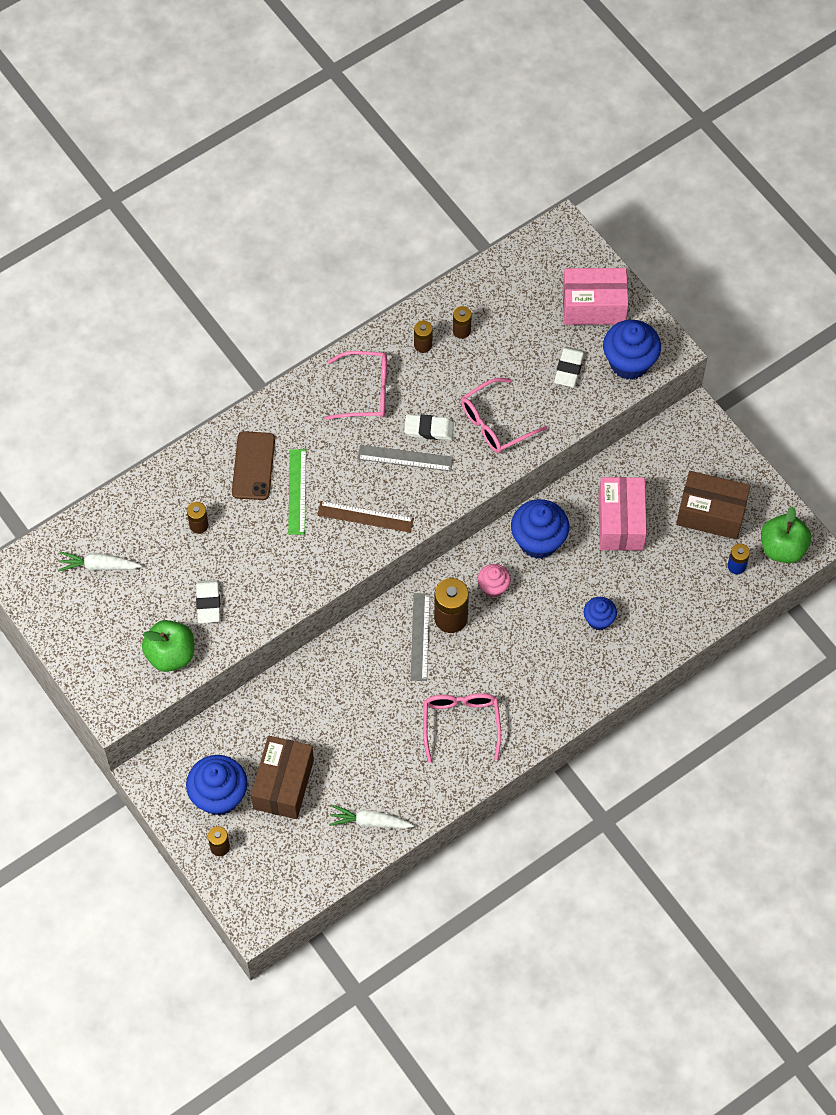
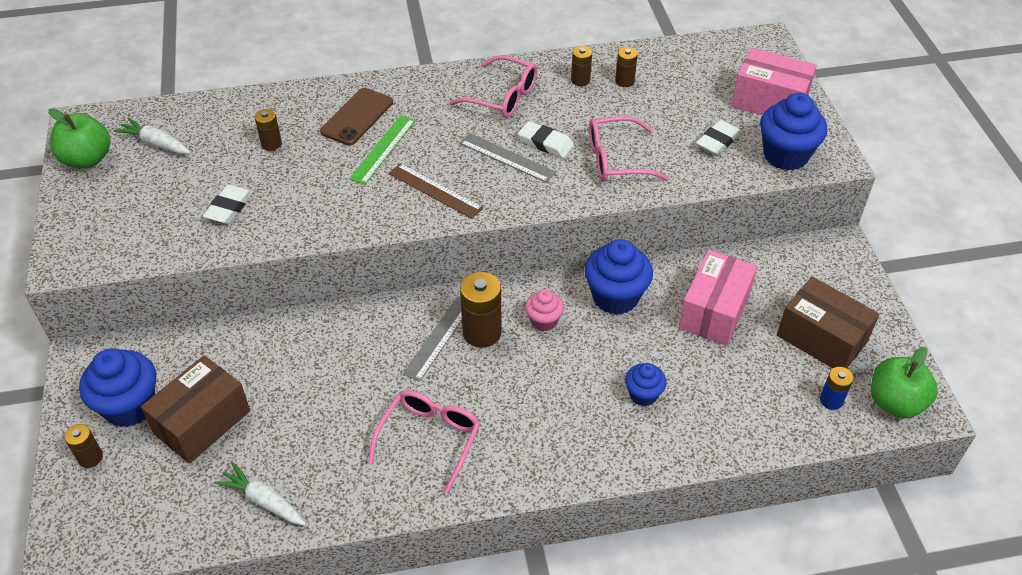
camera: 25 degrees right, 15 degrees down
green apple [142,620,194,672] -> green apple moved to [48,108,111,168]

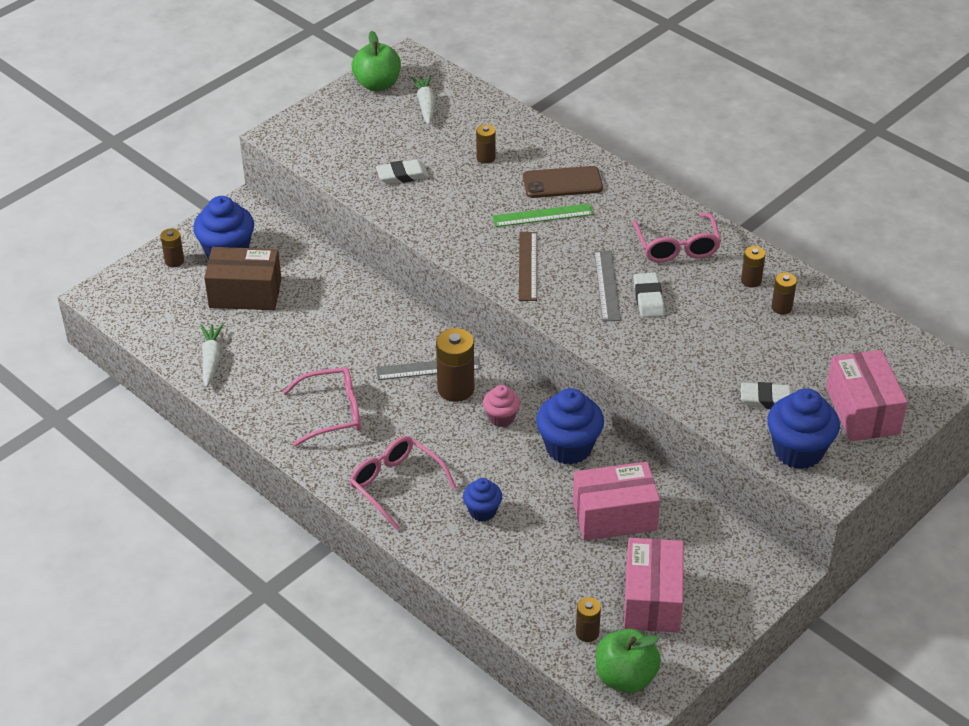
camera: 55 degrees right, 5 degrees down
pink glasses [589,116,669,181] -> pink glasses moved to [350,436,457,530]
brown box [777,277,879,369] -> pink box [624,538,684,633]
blue battery [820,367,853,410] -> brown battery [576,597,601,642]

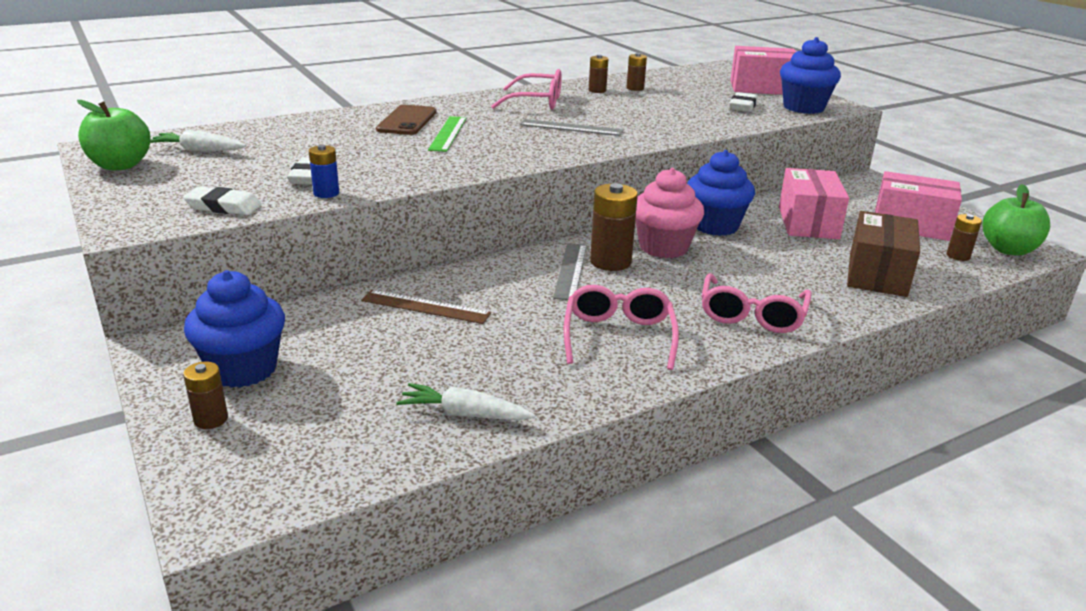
camera: 75 degrees left, 15 degrees down
brown box [204,247,282,310] -> brown box moved to [847,211,920,297]
pink glasses [350,436,457,530] -> pink glasses turned 45 degrees counterclockwise [701,273,812,333]
blue cupcake [463,478,502,522] -> none
brown battery [476,124,496,164] -> none
pink cupcake [483,385,520,427] -> pink cupcake [635,168,704,258], size x1.77
brown ruler [519,232,537,301] -> brown ruler moved to [361,290,491,324]
white eraser [634,273,665,317] -> white eraser moved to [183,186,262,215]
none -> blue battery [309,145,339,198]

